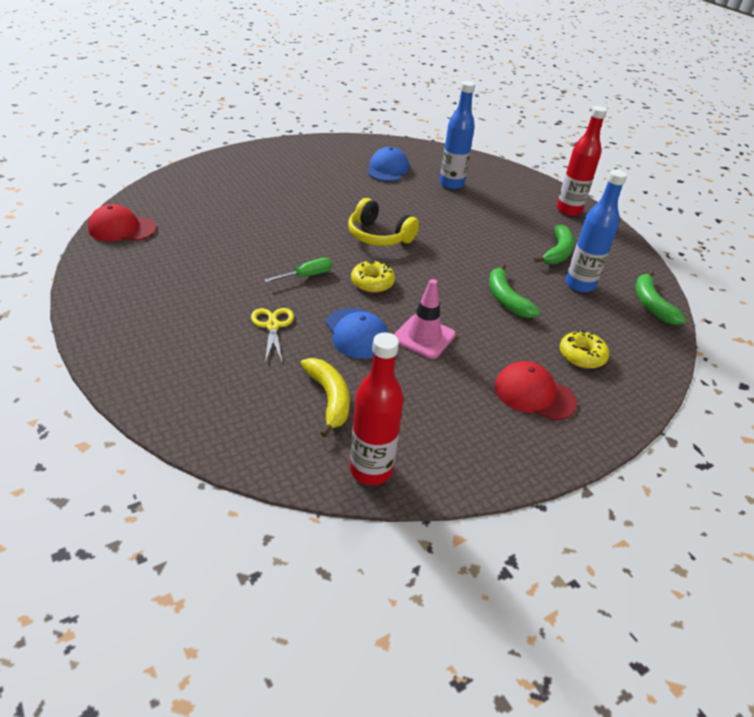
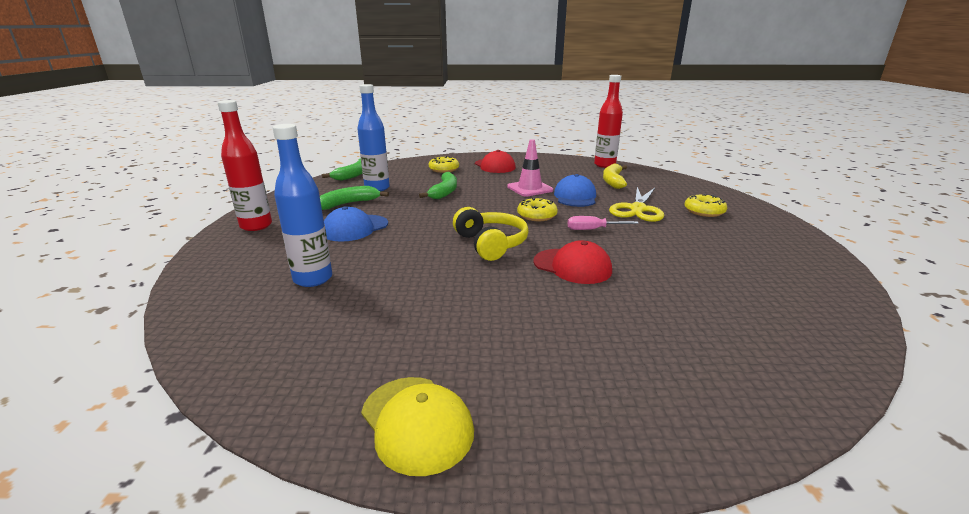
camera: 145 degrees left, 15 degrees down
red cap [88,204,157,241] -> red cap moved to [533,241,612,284]
yellow scissors [251,308,294,364] -> yellow scissors [609,187,664,222], size x1.50
green screwdriver [264,258,332,283] -> pink screwdriver [568,216,639,230]
blue cap [367,147,409,182] -> blue cap moved to [324,206,388,242]
none -> yellow cap [361,377,474,476]
none -> yellow donut [685,194,727,217]

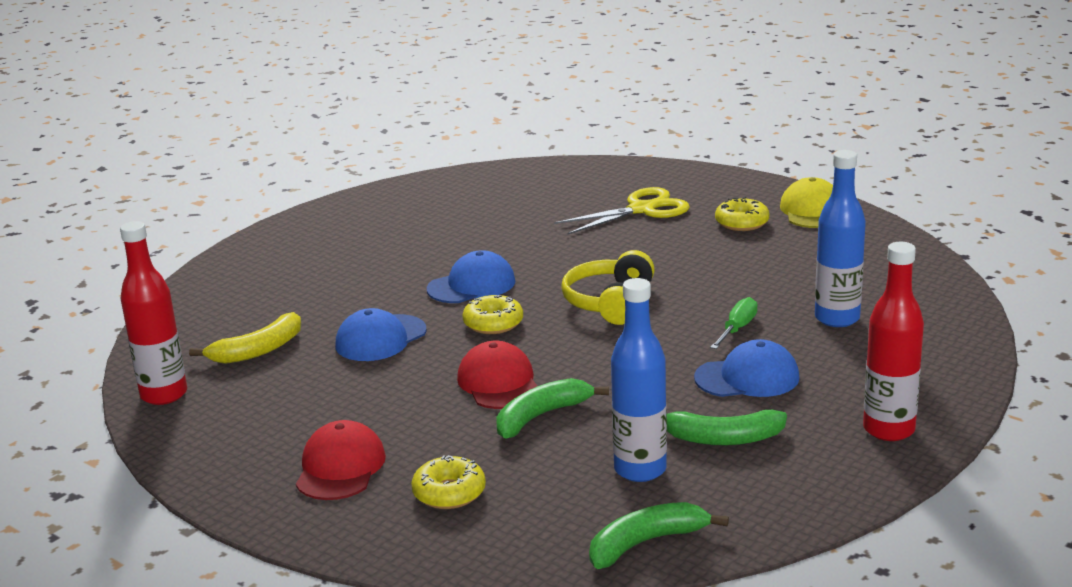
camera: 140 degrees left, 0 degrees up
pink traffic cone [507,139,553,196] -> none
red cap [533,241,612,284] -> red cap moved to [457,341,537,409]
pink screwdriver [568,216,639,230] -> blue cap [427,250,516,303]
yellow scissors [609,187,664,222] -> yellow scissors moved to [554,187,690,235]
yellow donut [685,194,727,217] -> yellow donut moved to [715,197,769,231]
none -> green screwdriver [710,297,758,349]

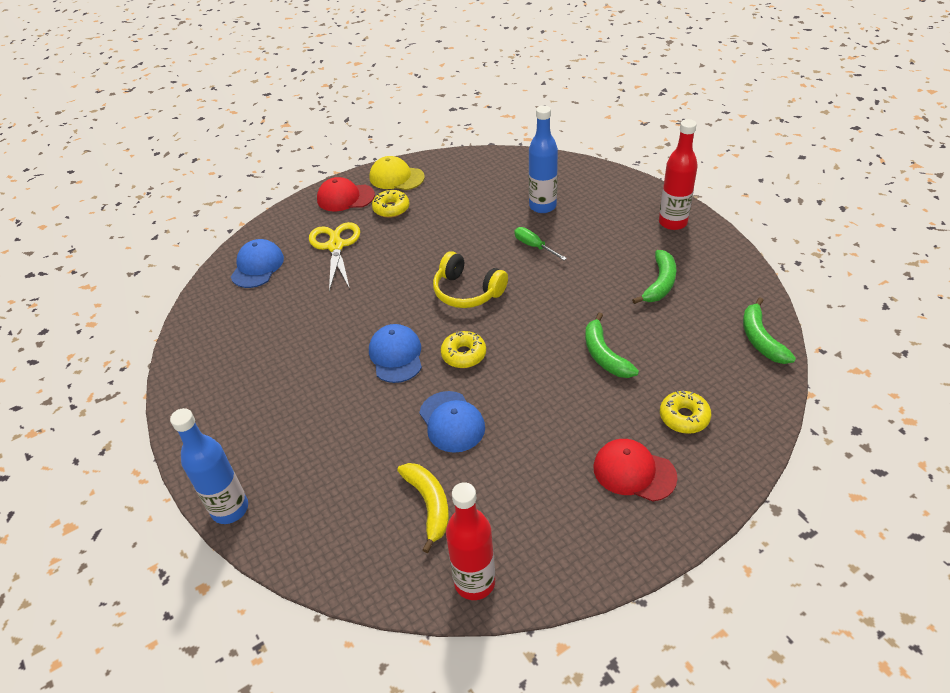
camera: 70 degrees left, 20 degrees up
red cap [457,341,537,409] -> red cap moved to [317,177,375,211]
blue bottle [611,278,667,482] -> blue bottle moved to [170,408,248,524]
blue cap [694,339,800,397] -> blue cap moved to [231,239,284,288]

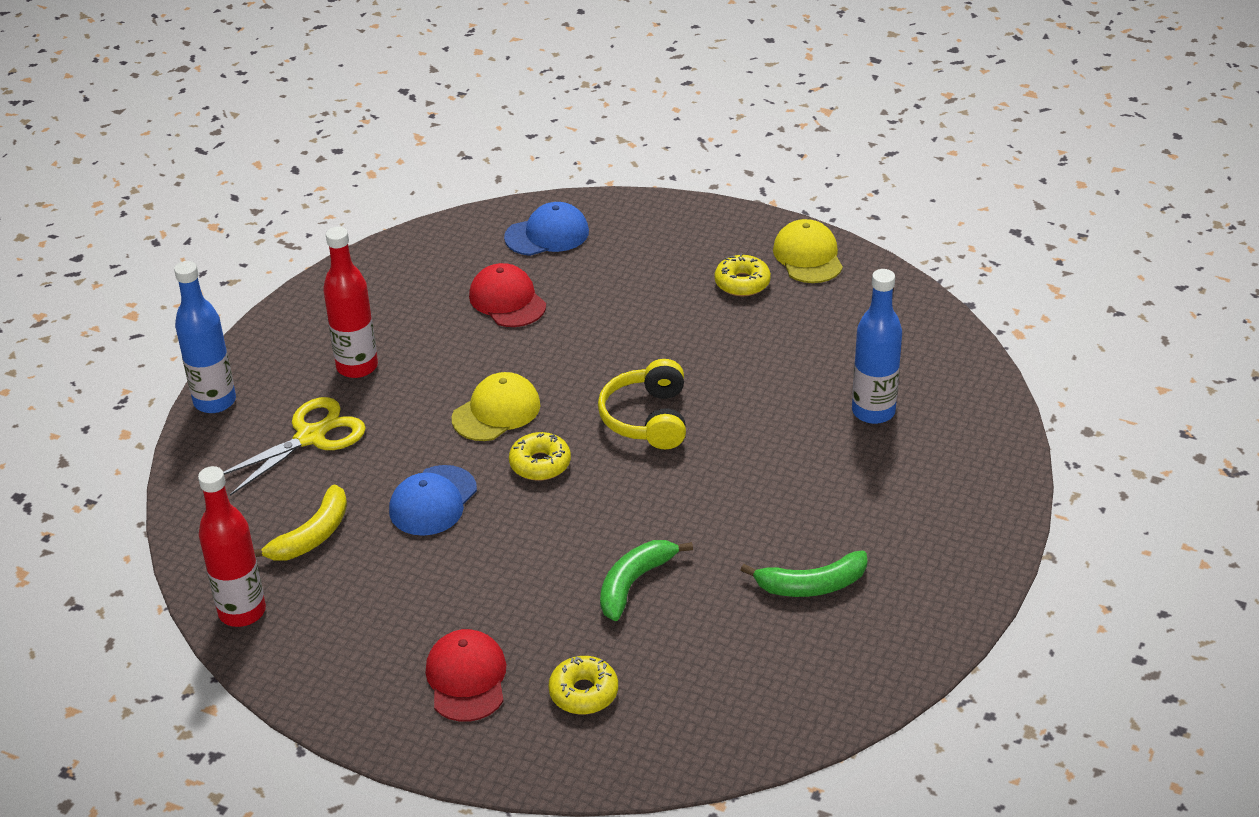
camera: 55 degrees right, 5 degrees down
yellow scissors [309,222,360,291] -> yellow scissors moved to [224,397,366,496]
red cap [317,177,375,211] -> red cap moved to [469,263,546,327]
blue cap [369,324,422,383] -> yellow cap [452,372,541,441]
green screwdriver [514,227,567,260] -> none
red bottle [659,119,698,230] -> red bottle moved to [323,227,378,378]
green banana [743,297,796,364] -> none

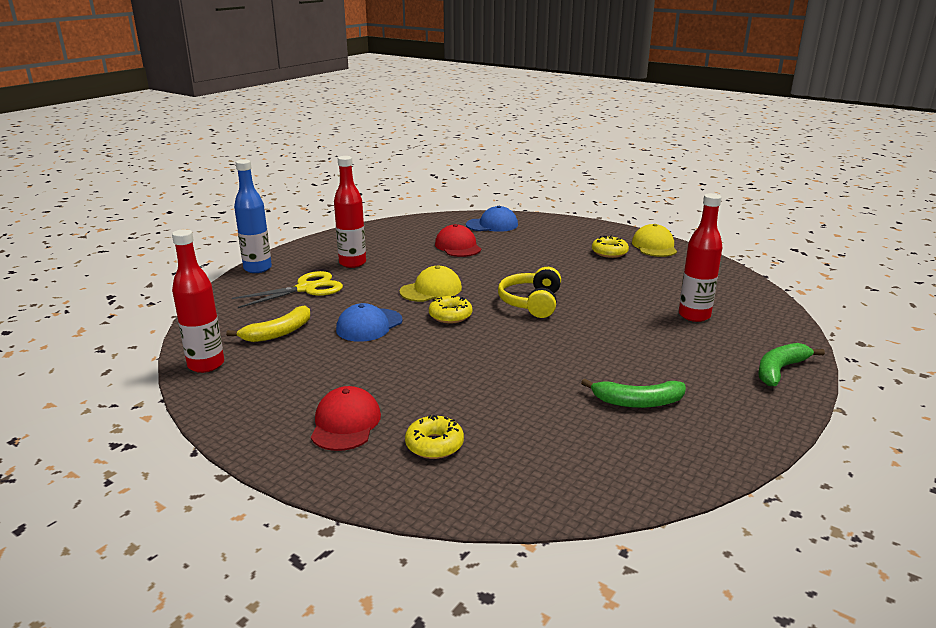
camera: 10 degrees right, 15 degrees down
green banana [600,540,693,621] -> green banana moved to [758,343,825,386]
blue bottle [852,269,902,424] -> red bottle [679,193,723,322]

